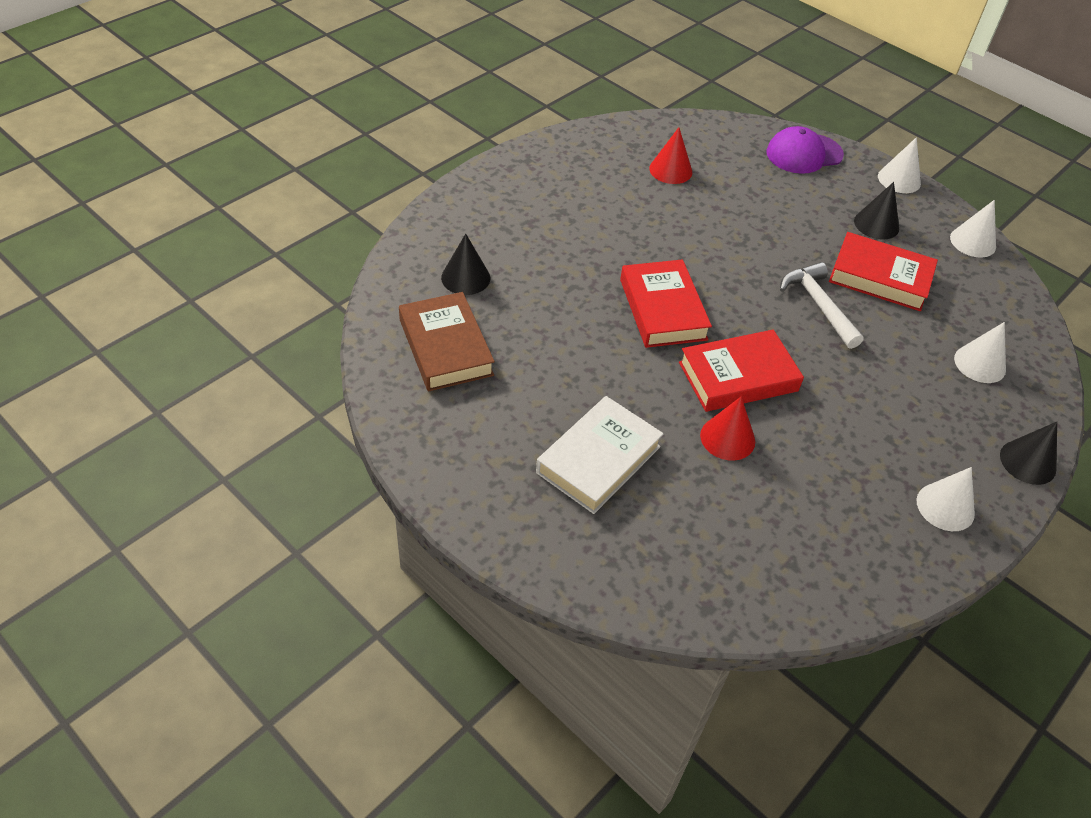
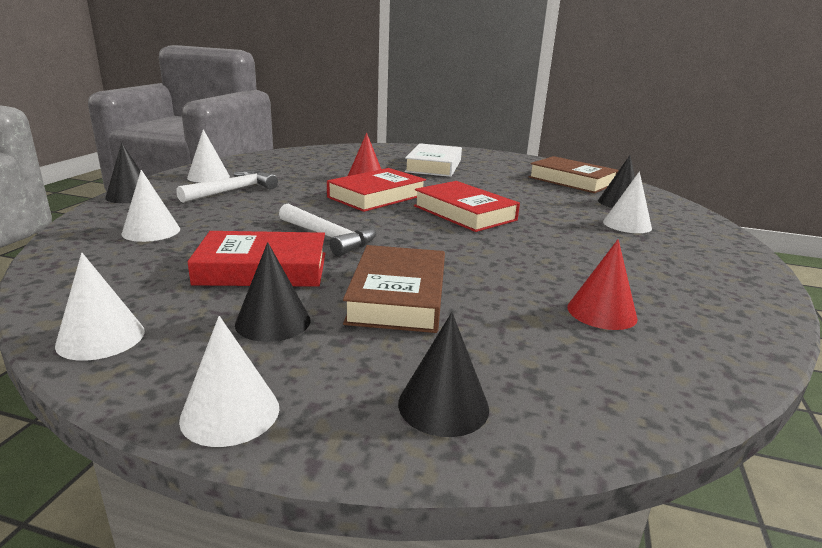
camera: 155 degrees right, 25 degrees down
purple cap [766,126,844,174] -> black cone [398,312,489,437]
none -> white hammer [176,170,278,203]
none -> brown book [343,245,445,333]
none -> white cone [603,171,652,233]

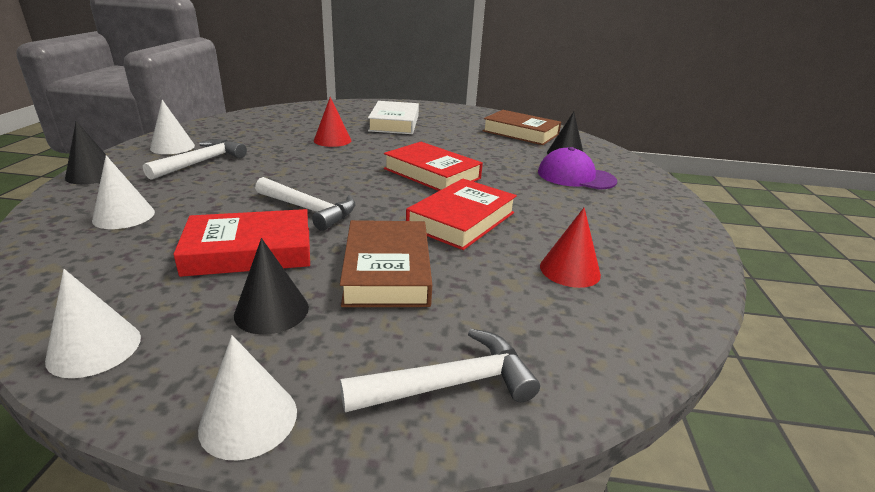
camera: 10 degrees left, 5 degrees up
red book [327,168,426,212] -> red book moved to [406,179,517,250]
black cone [398,312,489,437] -> white hammer [340,329,540,412]
white cone [603,171,652,233] -> purple cap [538,147,617,190]

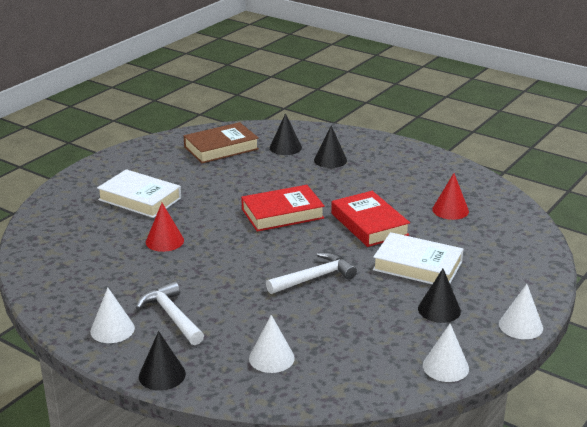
camera: 60 degrees left, 0 degrees up
red book [173,209,310,277] -> none
brown book [340,220,432,307] -> white book [373,232,463,284]
white hammer [340,329,540,412] -> none
purple cap [538,147,617,190] -> black cone [314,125,347,168]

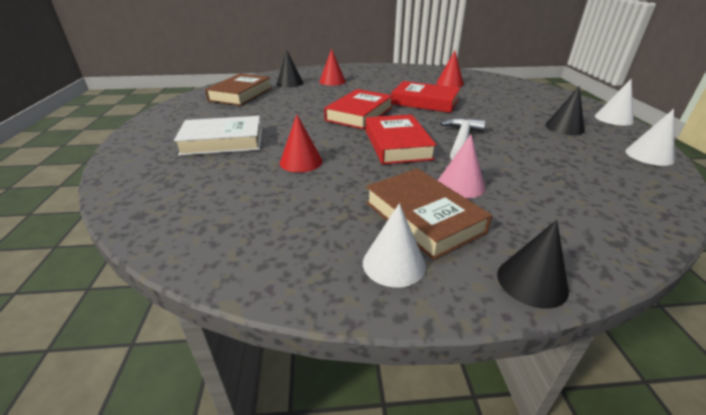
camera: 40 degrees left, 5 degrees up
white hammer [136,281,204,345] -> brown book [366,168,492,260]
white cone [249,315,295,373] -> none
black cone [314,125,347,168] -> red cone [319,49,346,86]
white book [373,232,463,284] -> none
none -> red book [366,114,437,164]
none -> pink cone [437,134,485,198]

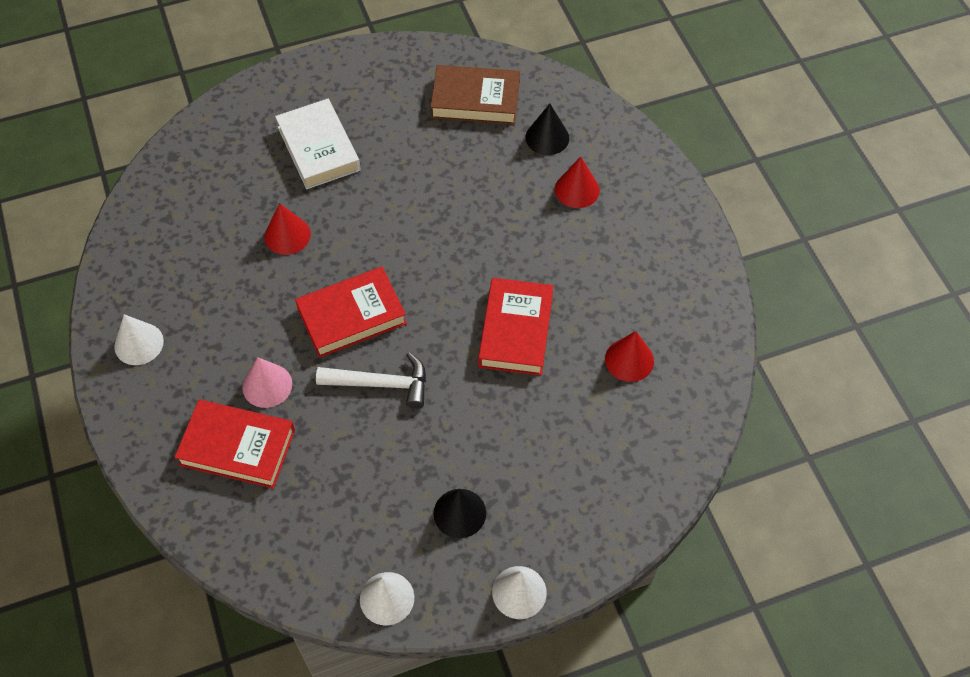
camera: 75 degrees right, 25 degrees up
red book [324,89,393,129] -> red book moved to [175,399,295,489]
brown book [366,168,492,260] -> none
black cone [497,220,569,309] -> none

